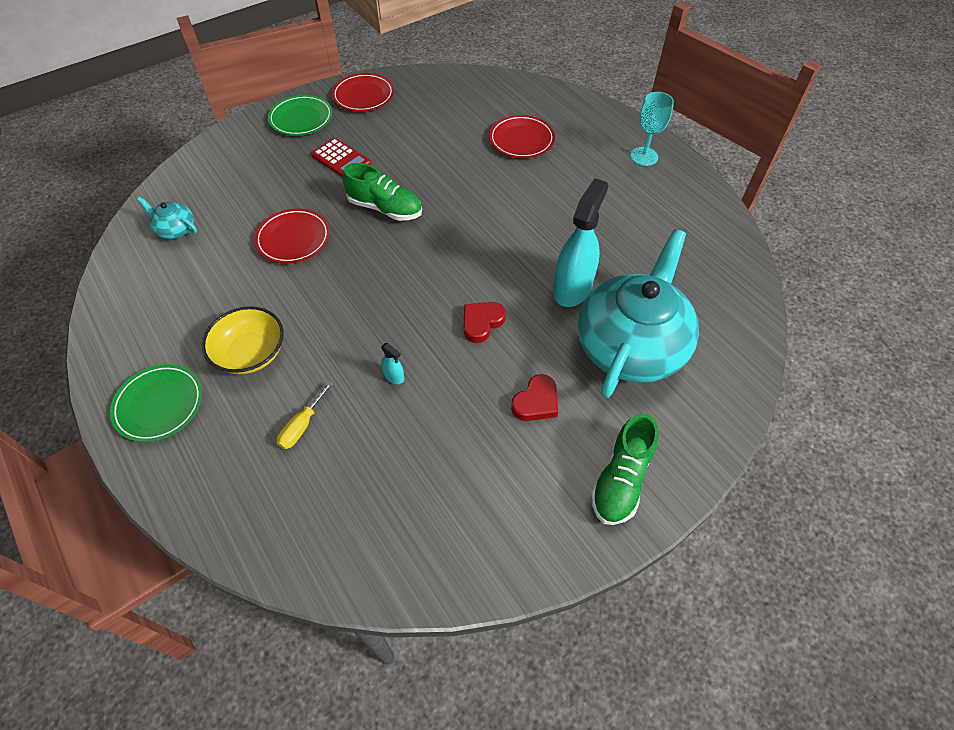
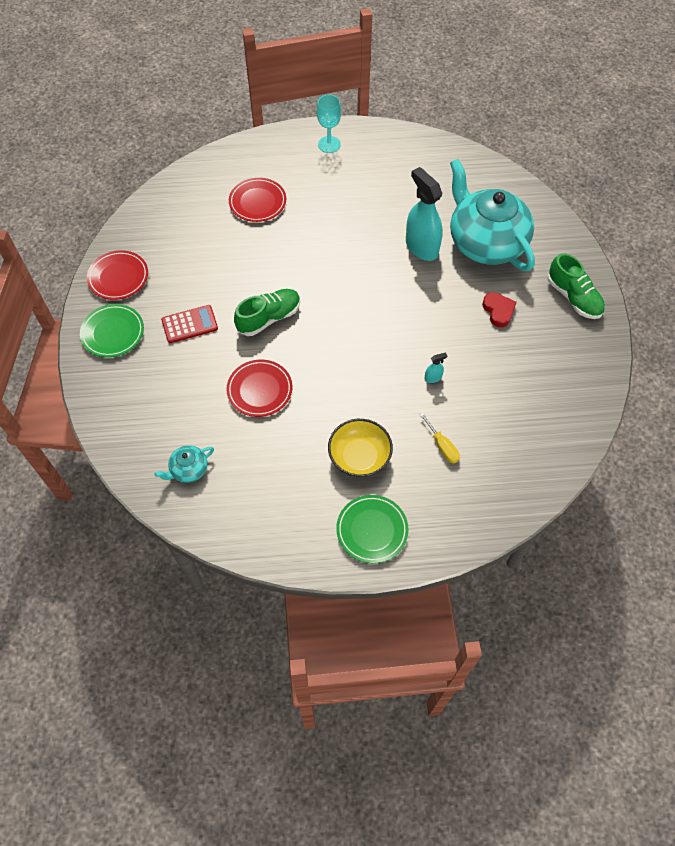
camera: 60 degrees left, 5 degrees up
red heart [464,302,506,343] -> none

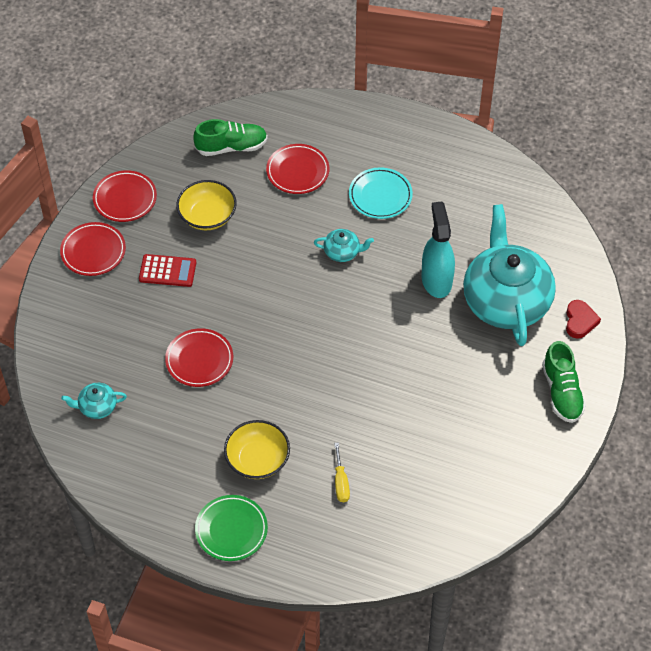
camera: 25 degrees right, 5 degrees down
green plate [80,304,144,357] -> red plate [60,222,126,276]
green shoe [234,289,300,336] -> green shoe moved to [193,119,268,156]
turquoise goblet [317,94,341,153] -> none
turquoise spray bottle [425,352,447,383] -> none
red heart [482,292,517,327] -> red heart moved to [566,300,601,339]
none -> yellow bowl [176,180,237,230]
none -> turquoise teapot [314,229,374,262]
none -> turquoise plate [349,167,413,219]

